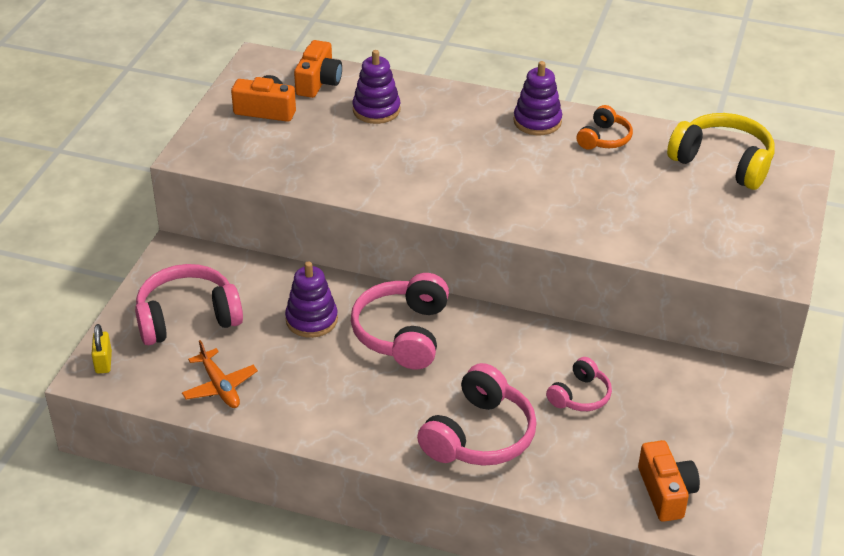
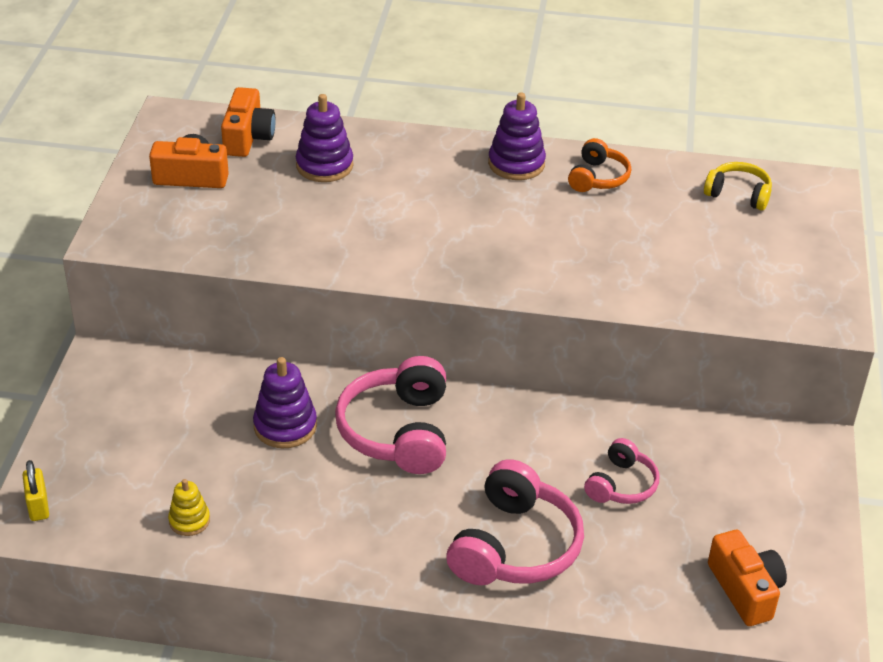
camera: 10 degrees left, 0 degrees up
pink headphones [135,264,243,345] -> none
orange plane [182,340,258,408] -> yellow stacking toy [168,479,210,536]
yellow headphones [667,113,775,190] -> yellow headphones [704,162,772,211], size x0.56

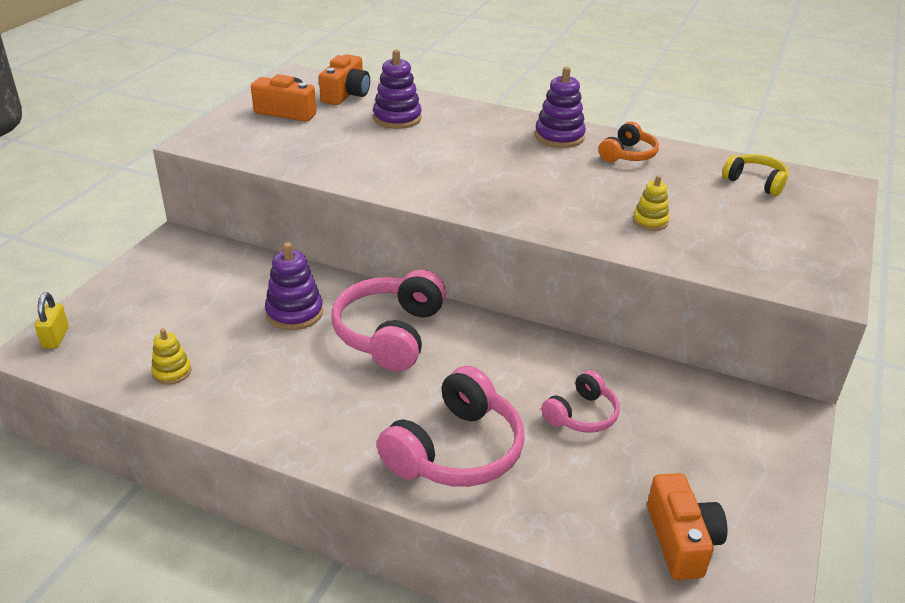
camera: 15 degrees right, 5 degrees down
none -> yellow stacking toy [633,175,670,231]

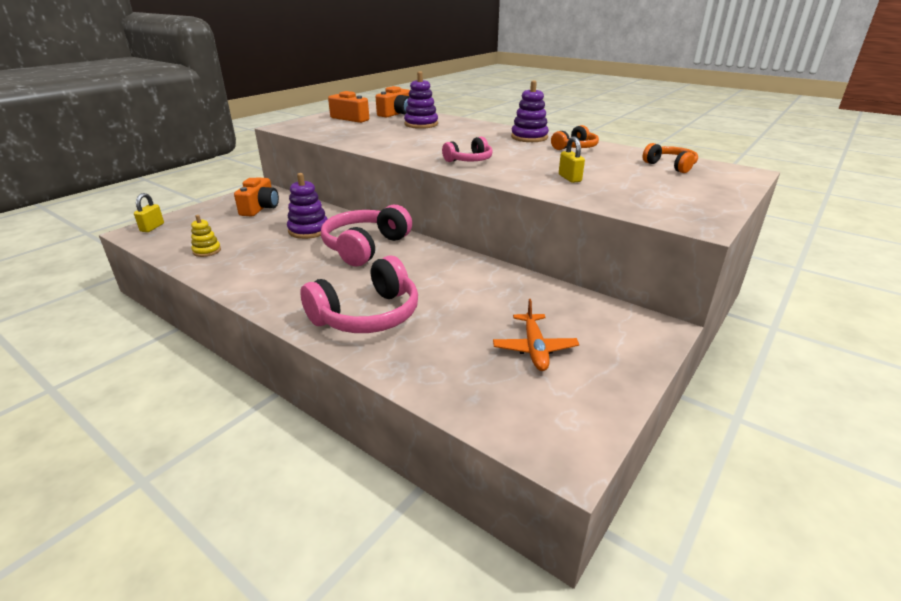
camera: 15 degrees right, 5 degrees down
pink headphones [541,370,620,433] -> pink headphones moved to [442,137,493,162]
yellow stacking toy [633,175,670,231] -> yellow padlock [559,136,585,183]
orange camera [647,473,728,580] -> orange camera moved to [234,177,279,216]
yellow headphones [722,154,789,196] -> orange headphones [642,143,698,173]
none -> orange plane [493,299,579,371]

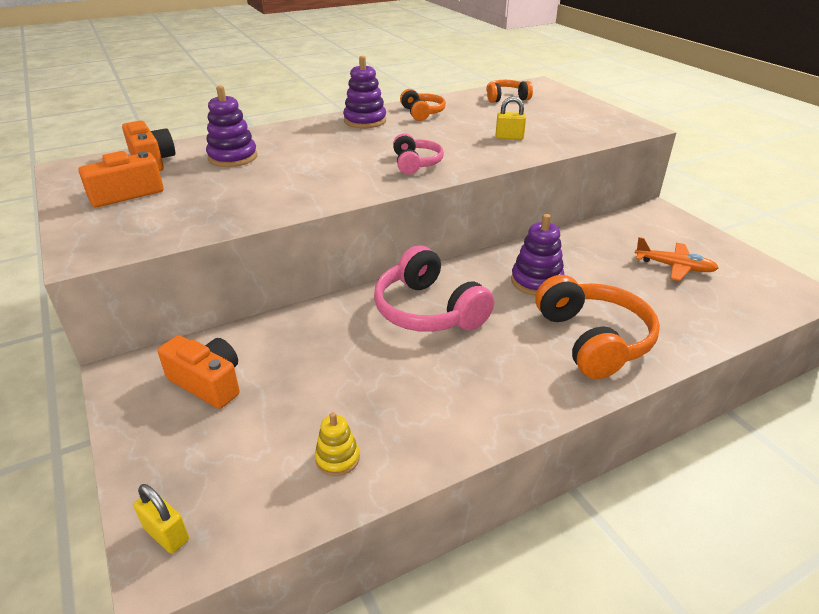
camera: 65 degrees left, 5 degrees up
purple stacking toy [287,173,327,239] -> purple stacking toy moved to [511,214,565,296]
pink headphones [300,256,418,333] -> orange headphones [535,275,660,379]

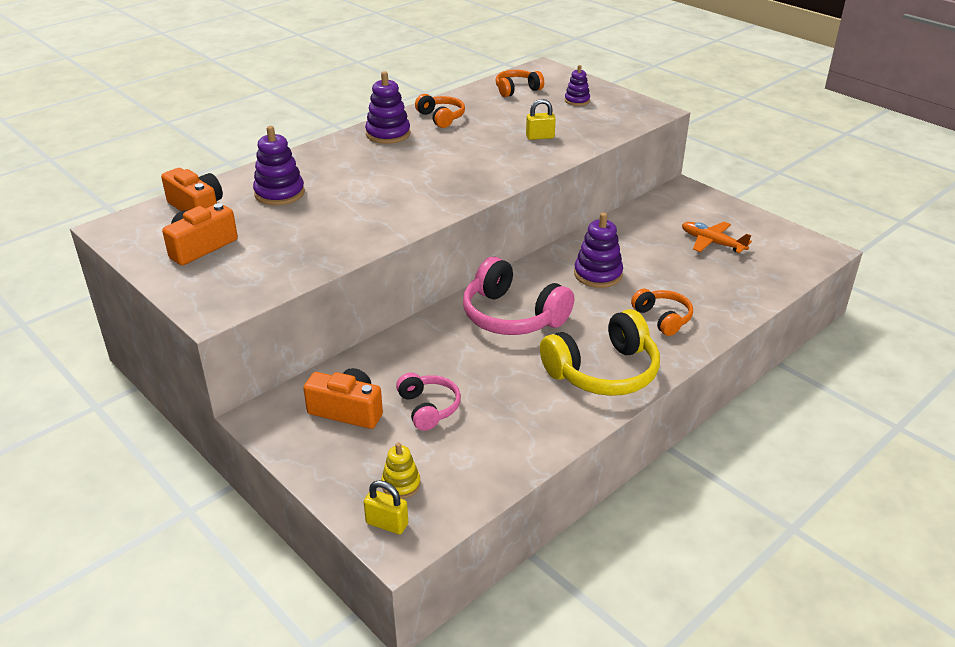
camera: 15 degrees left, 0 degrees up
yellow stacking toy [315,412,360,476] -> yellow stacking toy moved to [381,443,421,499]
pink headphones [393,133,444,174] -> pink headphones moved to [396,373,461,431]
orange headphones [535,275,660,379] -> orange headphones [631,289,693,336], size x0.56
orange plane [635,237,719,281] -> orange plane turned 150 degrees counterclockwise [682,222,752,253]
none -> yellow headphones [540,309,660,396]
none -> purple stacking toy [565,65,590,106]

